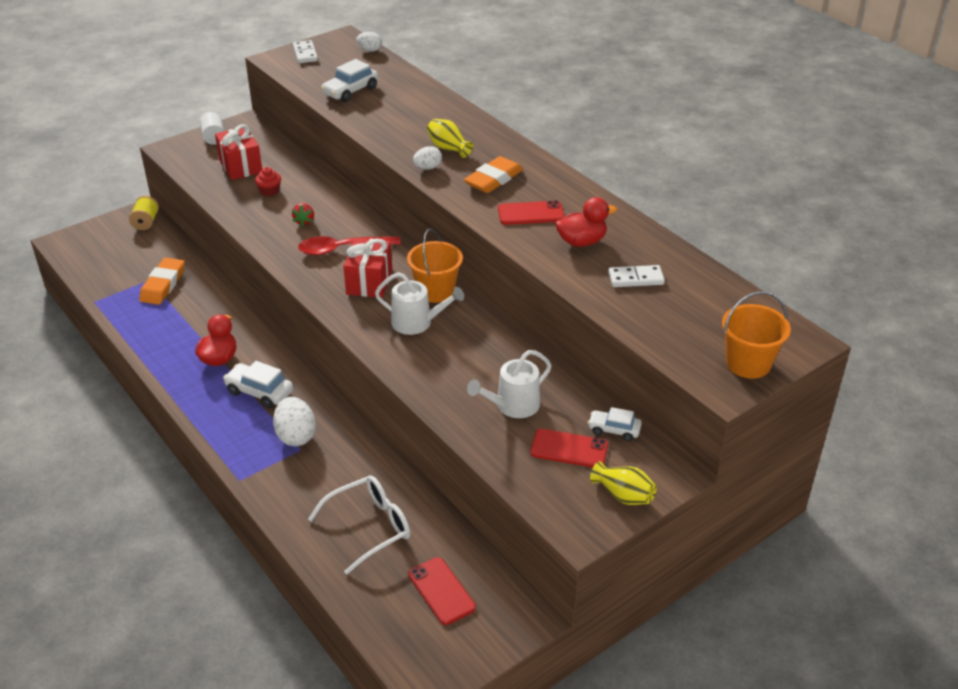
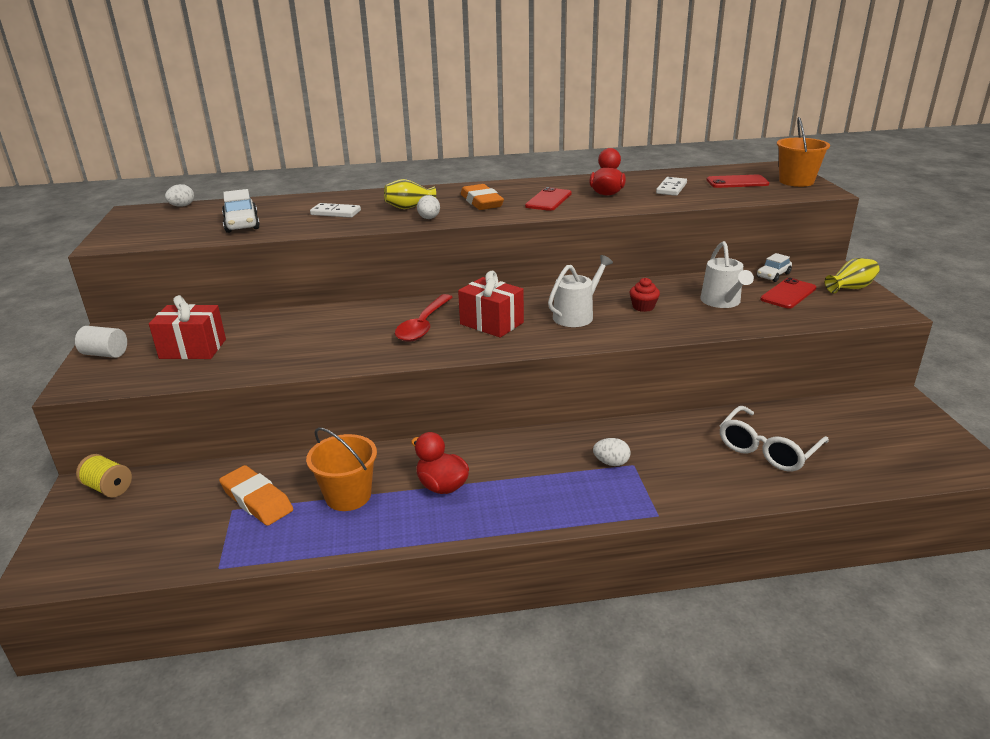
camera: 60 degrees left, 10 degrees down
white car [223,361,293,409] -> none
red cupcake [255,167,281,196] -> red cupcake moved to [630,278,660,312]
white egg [273,397,316,446] -> white egg [593,438,630,466], size x0.60
red strawberry [292,203,314,226] -> none
white domino [293,40,318,63] -> white domino moved to [310,203,361,218]
white glasses [308,476,411,574] -> white glasses turned 135 degrees counterclockwise [719,406,829,472]
orange bucket [407,228,463,303] -> orange bucket moved to [306,427,377,511]
red phone [408,557,476,625] -> red phone moved to [707,175,769,188]

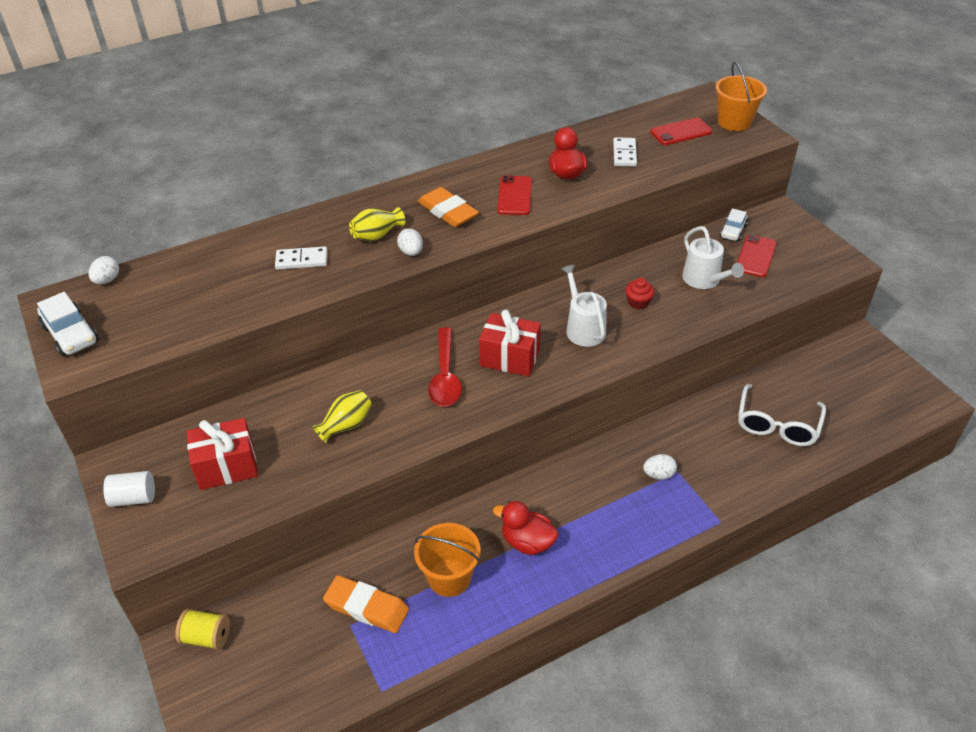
camera: 20 degrees left, 15 degrees up
white car [222,189,260,233] -> white car moved to [37,292,99,356]
white watering can [548,255,613,327] -> white watering can turned 45 degrees counterclockwise [561,265,607,347]
yellow vase [825,258,880,293] -> yellow vase moved to [313,390,372,443]

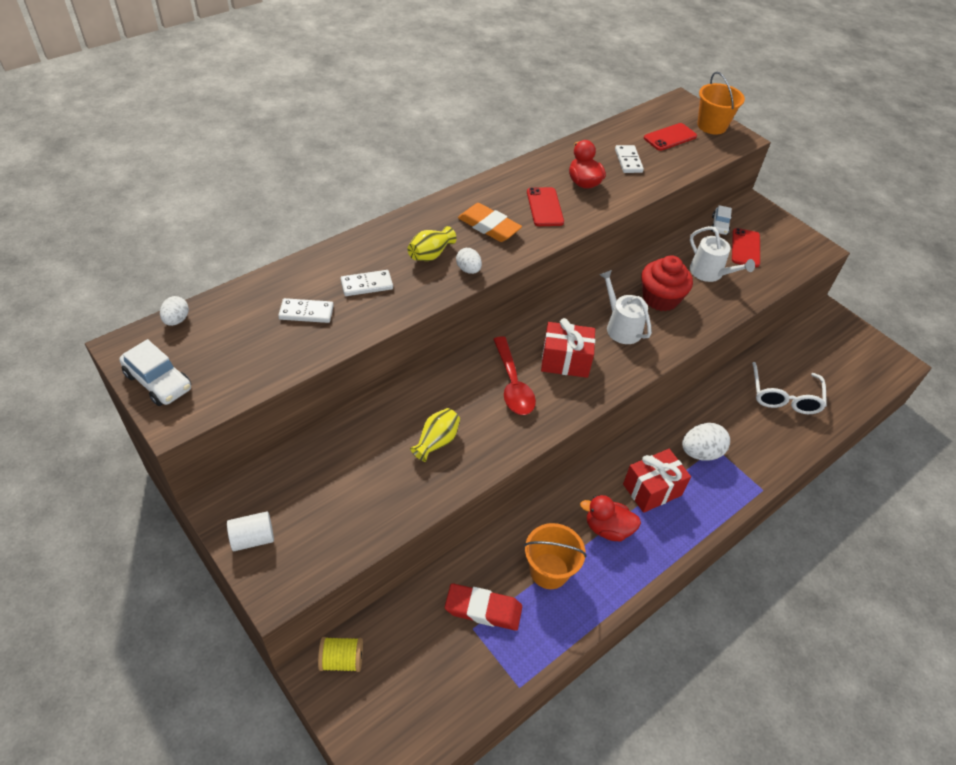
camera: 15 degrees left, 5 degrees up
red gift [187,418,258,490] -> red gift moved to [623,449,691,513]
orange eraser [323,575,409,633] -> red eraser [445,583,522,631]
red cupcake [625,278,655,309] -> red cupcake [641,255,693,311], size x1.94
white egg [643,454,677,480] -> white egg [682,423,730,461], size x1.67
none -> white domino [278,298,334,323]

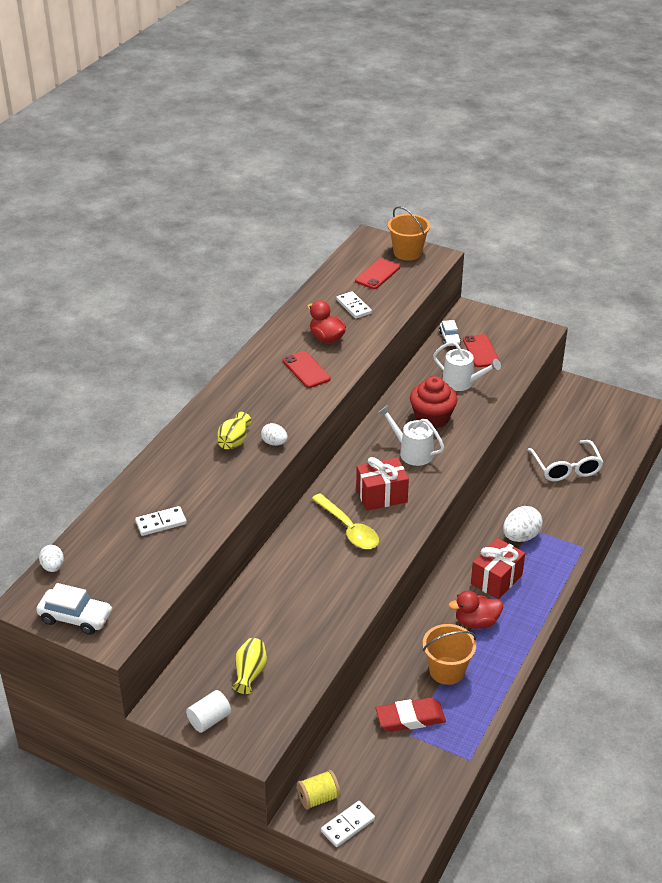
camera: 20 degrees left, 10 degrees down
white domino [340,270,393,296] -> white domino moved to [321,801,375,847]
yellow vase [410,408,460,462] -> yellow vase moved to [232,638,267,694]
orange eraser [458,203,522,242] -> none
red spoon [493,336,536,415] -> yellow spoon [312,493,379,549]

